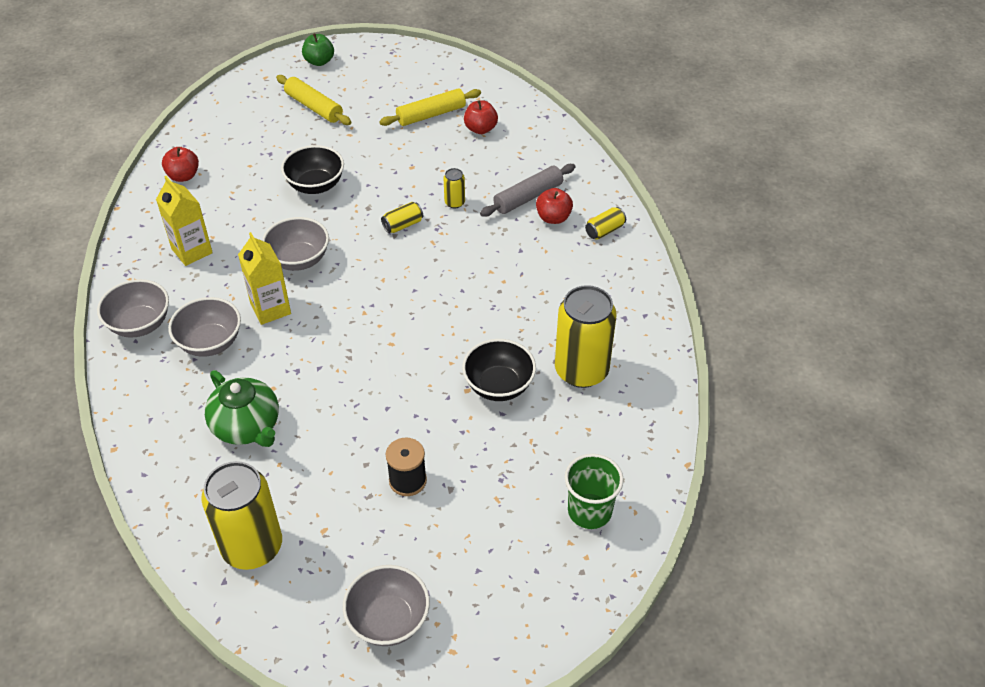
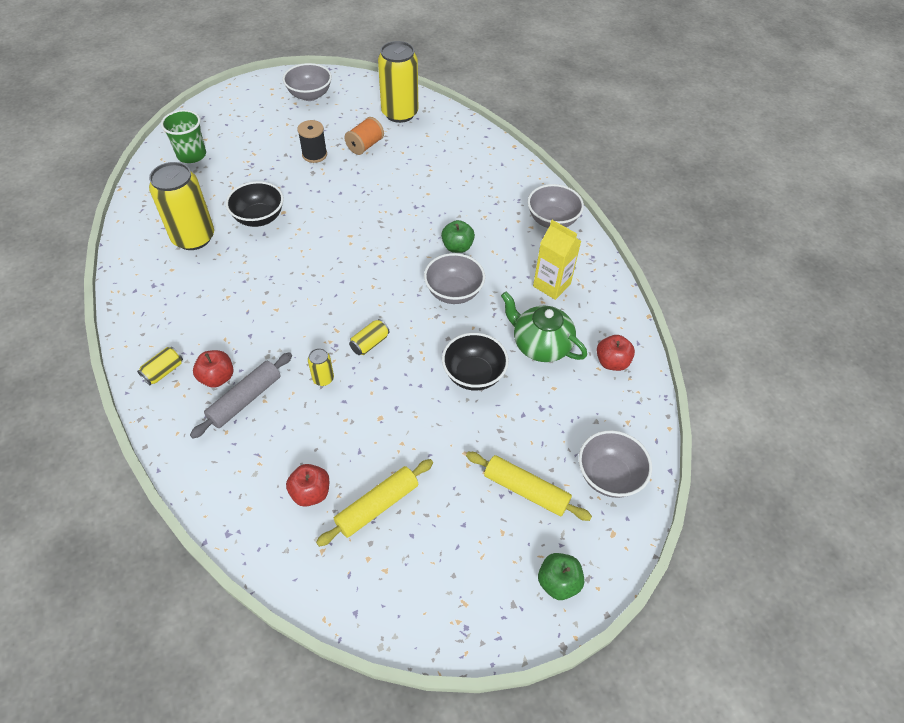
camera: 165 degrees right, 5 degrees up
grey bowl [168,297,241,357] -> grey bowl moved to [579,430,652,498]
green teapot [205,370,279,447] -> green teapot moved to [501,292,587,362]
yellow carton [238,232,291,325] -> green apple [441,220,475,253]
none -> orange spool [344,117,384,155]

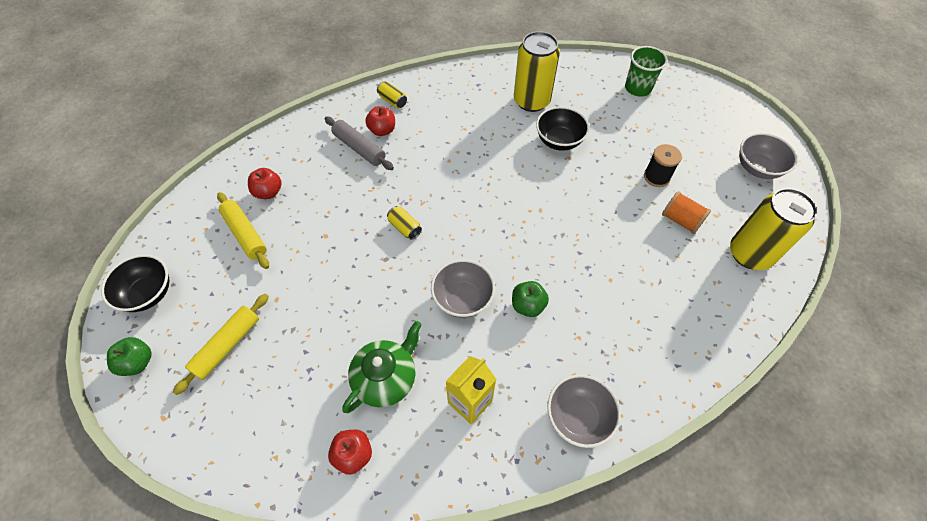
camera: 95 degrees right, 5 degrees up
yellow can [308,348,334,386] -> none
black bowl [442,333,509,391] -> black bowl moved to [101,254,169,312]
grey bowl [579,430,652,498] -> none

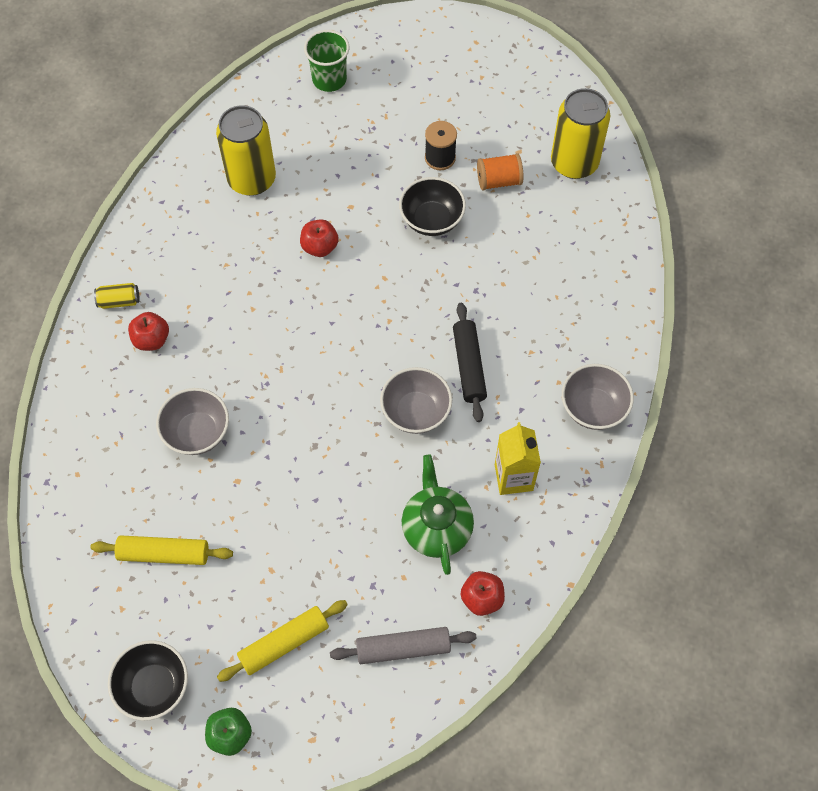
camera: 50 degrees left, 5 degrees up
yellow rolling pin [173,294,269,395] -> yellow rolling pin turned 75 degrees clockwise [217,600,348,682]
red apple [248,168,282,199] -> red apple moved to [300,219,339,257]
grey rolling pin [325,117,394,170] -> grey rolling pin moved to [330,627,477,664]
yellow can [387,206,422,240] -> none
green apple [512,281,549,317] -> black rolling pin [453,303,487,422]
black bowl [536,106,589,151] -> black bowl moved to [399,177,466,236]
grey bowl [739,133,798,179] -> grey bowl moved to [156,388,229,455]

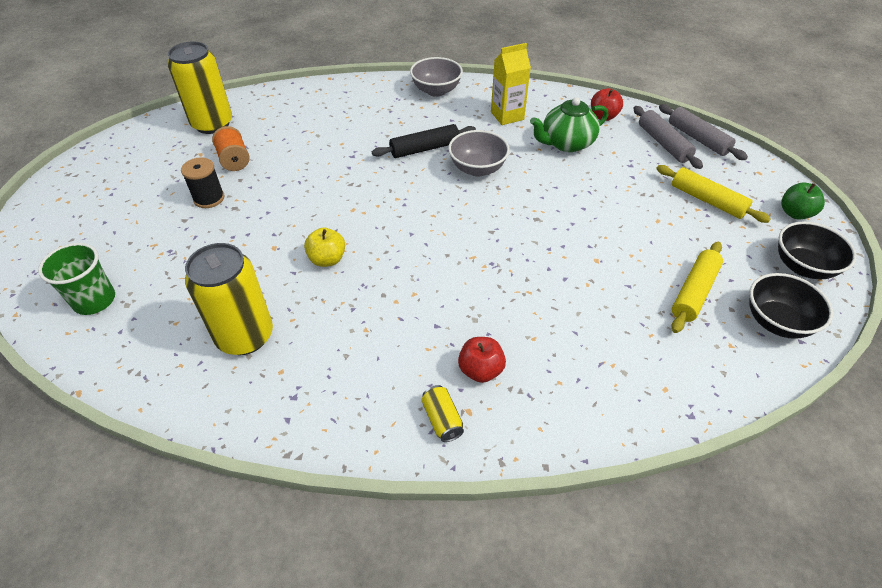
camera: 105 degrees left, 15 degrees down
yellow rolling pin [91,535,233,565] -> yellow rolling pin turned 45 degrees clockwise [671,242,723,333]
grey bowl [156,388,229,455] -> none
red apple [300,219,339,257] -> yellow apple [304,228,345,267]
black bowl [399,177,466,236] -> black bowl moved to [749,273,833,339]
none -> grey rolling pin [659,104,748,160]

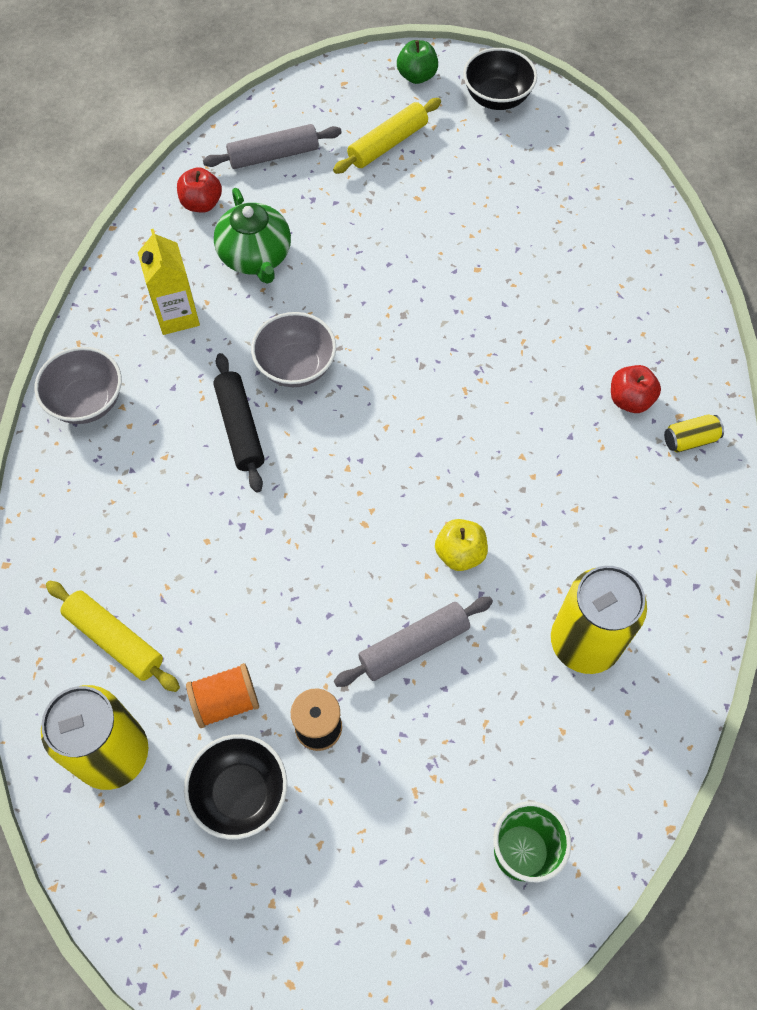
camera: 85 degrees left, 15 degrees up
grey rolling pin [659,104,748,160] -> grey rolling pin moved to [334,597,493,687]
yellow rolling pin [671,242,723,333] -> yellow rolling pin moved to [46,581,180,692]
black bowl [749,273,833,339] -> black bowl moved to [184,734,287,839]

